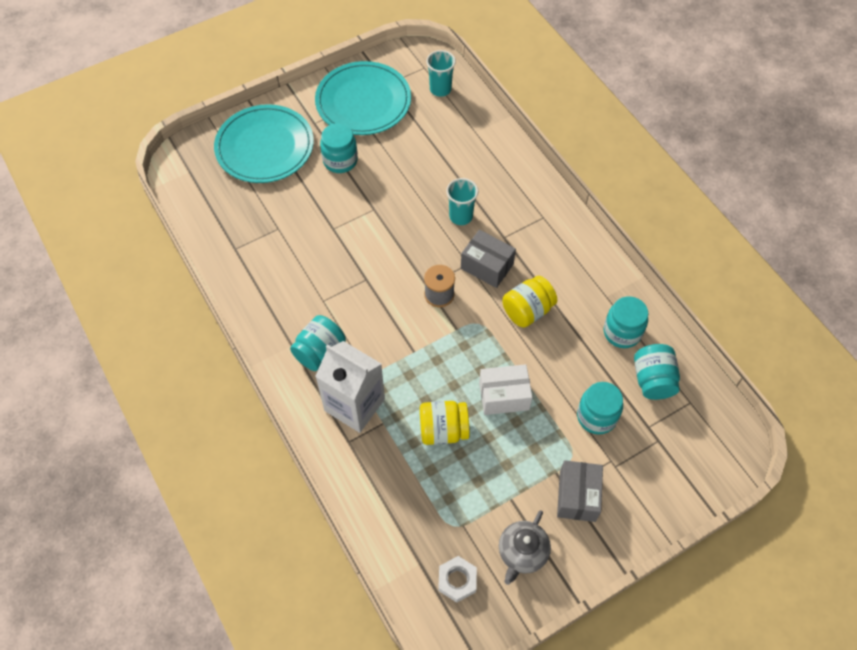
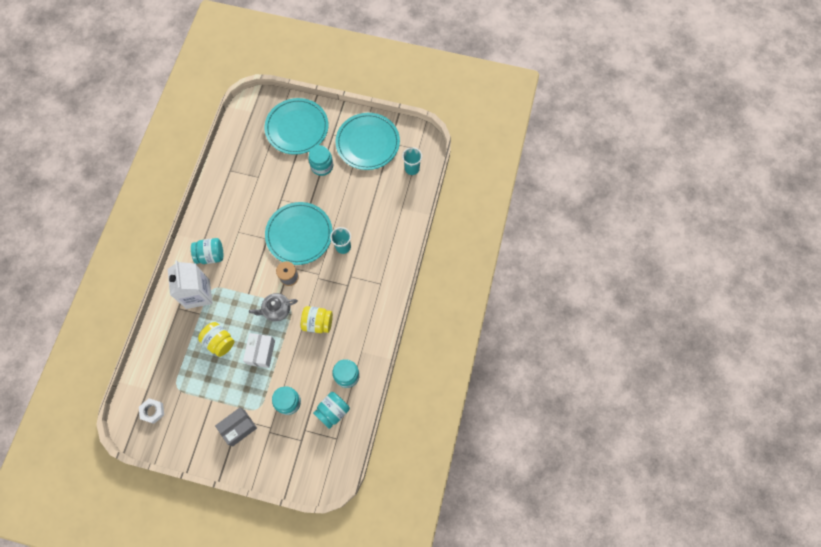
camera: 45 degrees right, 10 degrees up
grey box [461,230,516,288] -> none
white box [479,364,533,415] -> white box turned 60 degrees clockwise [243,333,275,368]
grey teapot [499,510,551,585] -> grey teapot moved to [249,293,298,322]
none -> turquoise plate [265,202,333,265]

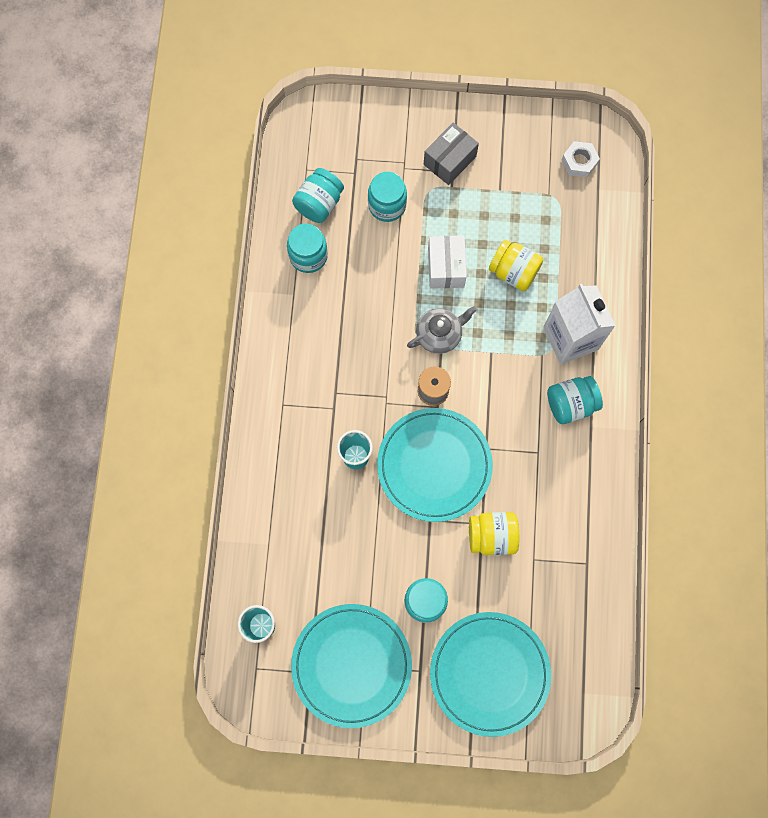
camera: 170 degrees right, 5 degrees up
yellow jar [301,306,333,333] -> yellow jar moved to [469,512,519,555]

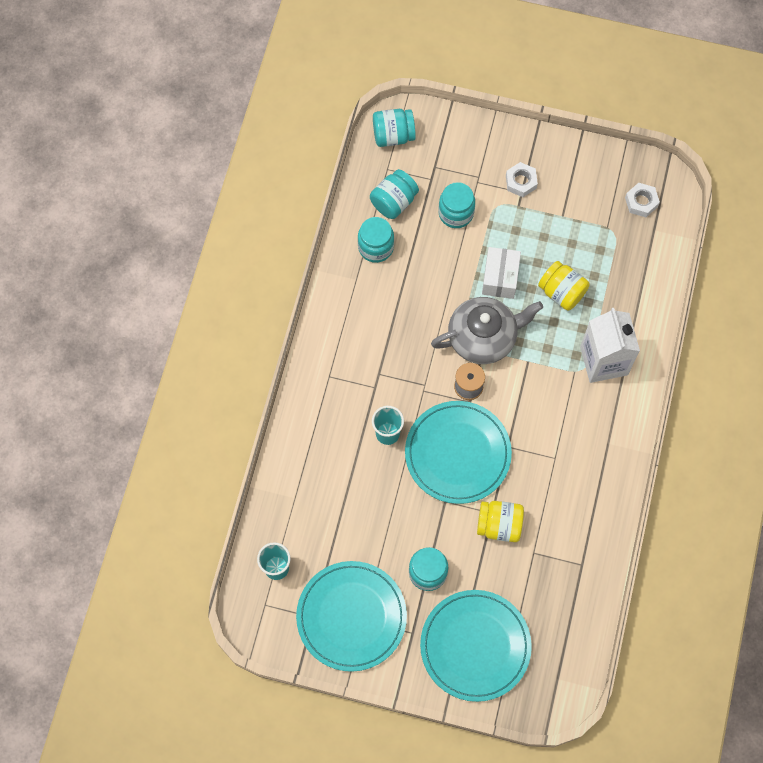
camera: 10 degrees right, 5 degrees down
grey teapot [407,306,477,354] -> grey teapot [431,297,543,364], size x1.61
grey box [424,122,479,185] -> white nut [506,162,538,197]
turquoise jar [547,376,603,424] -> turquoise jar moved to [373,109,416,147]

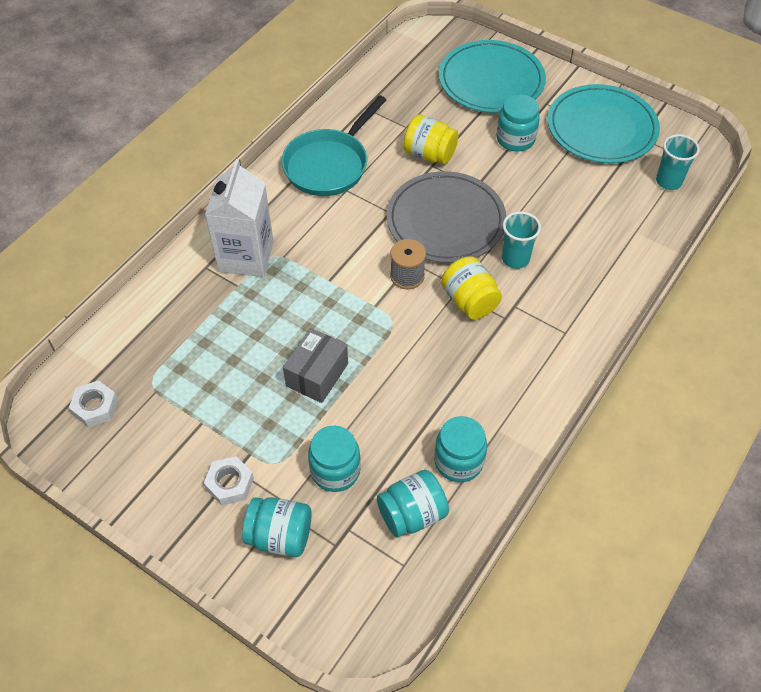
camera: 160 degrees left, 15 degrees down
turquoise jar [373,109,416,147] -> turquoise jar moved to [242,497,311,557]
turquoise plate [405,401,512,504] -> grey plate [387,171,506,263]
grey teapot [431,297,543,364] -> none
white box [482,247,521,299] -> grey box [283,328,348,403]
yellow jar [538,261,590,310] -> yellow jar moved to [441,256,502,319]
none -> turquoise pan [281,95,386,196]

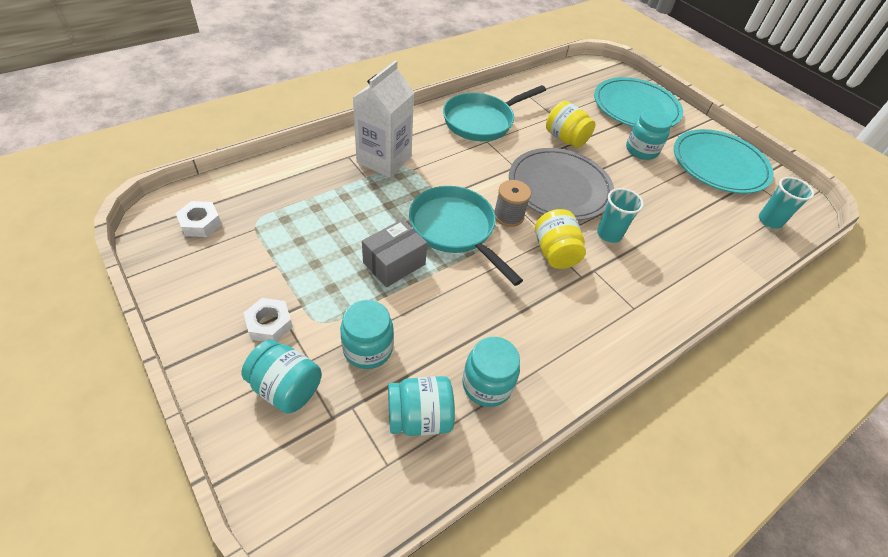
camera: 15 degrees right, 5 degrees down
none -> turquoise pan [409,186,523,286]

